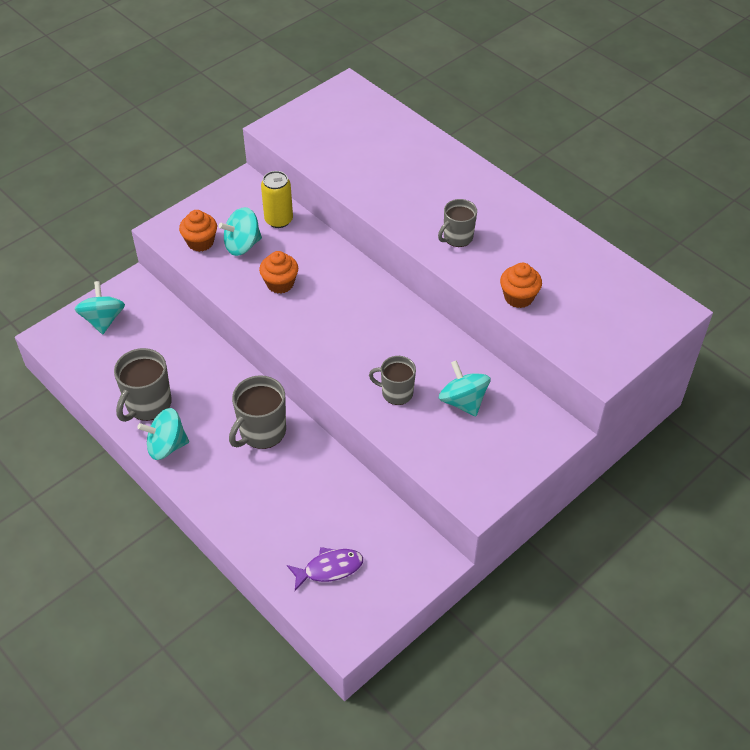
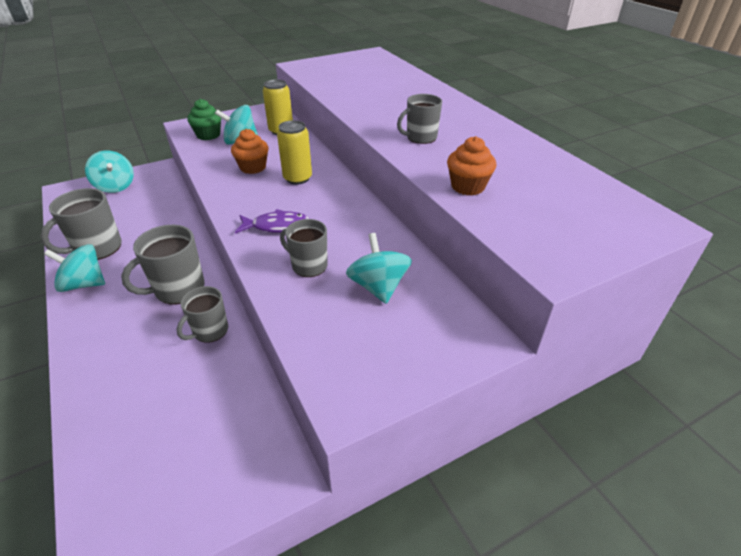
camera: 15 degrees right, 10 degrees down
turquoise spinning top [75,281,125,334] -> turquoise spinning top turned 135 degrees clockwise [85,150,134,193]
orange cupcake [179,210,217,252] -> green cupcake [187,99,221,140]
purple fish [287,547,363,591] -> purple fish moved to [235,209,310,234]
none -> grey mug [177,286,228,343]
none -> yellow can [277,120,312,185]

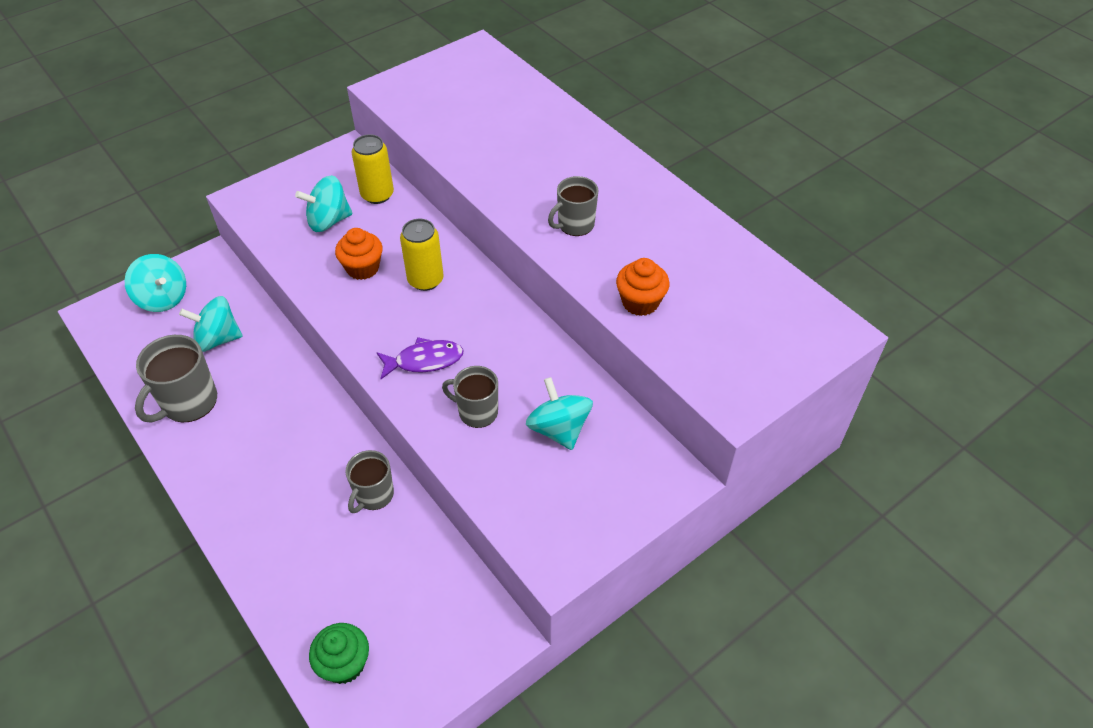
camera: 10 degrees left, 10 degrees up
turquoise spinning top [44,244,105,292] -> turquoise spinning top moved to [179,296,243,352]
grey mug [121,225,205,304] -> none
green cupcake [187,99,221,140] -> green cupcake moved to [309,623,369,684]

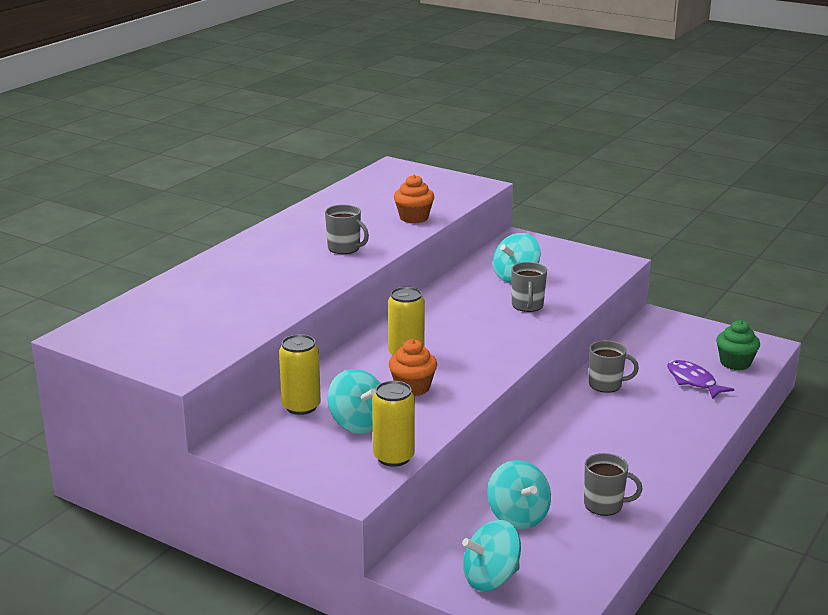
camera: 110 degrees left, 25 degrees down
turquoise spinning top [124,254,186,312] -> turquoise spinning top turned 135 degrees counterclockwise [462,520,521,591]
grey mug [135,335,217,423] -> grey mug [584,453,642,516], size x0.65
purple fish [377,337,464,379] -> purple fish moved to [667,360,734,399]
none -> yellow can [372,381,415,467]

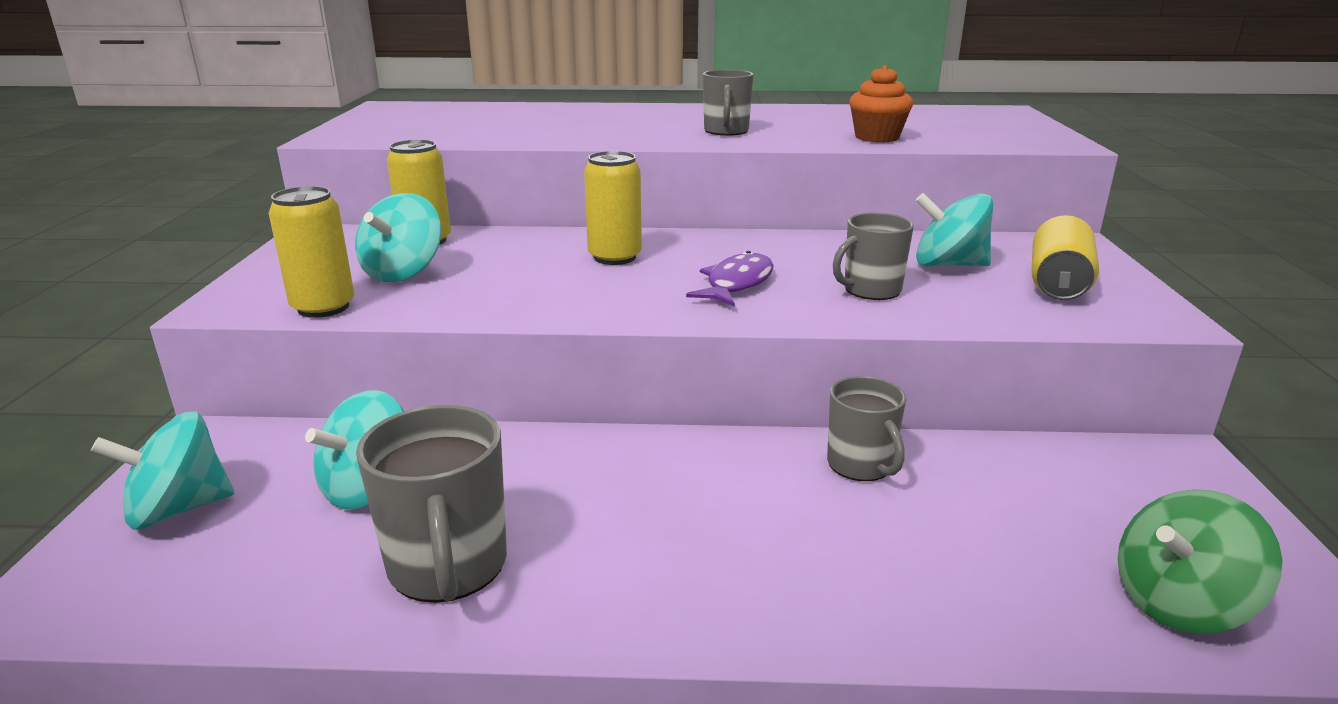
camera: 60 degrees right, 0 degrees up
orange cupcake [389,339,437,396] -> none
turquoise spinning top [462,520,521,591] -> turquoise spinning top turned 60 degrees counterclockwise [91,411,234,530]
grey mug [584,453,642,516] -> grey mug [356,405,507,603], size x1.53
purple fish [667,360,734,399] -> purple fish moved to [686,251,774,307]
green cupcake [716,320,760,370] -> green spinning top [1118,489,1282,634]
none -> yellow can [1032,215,1099,300]

